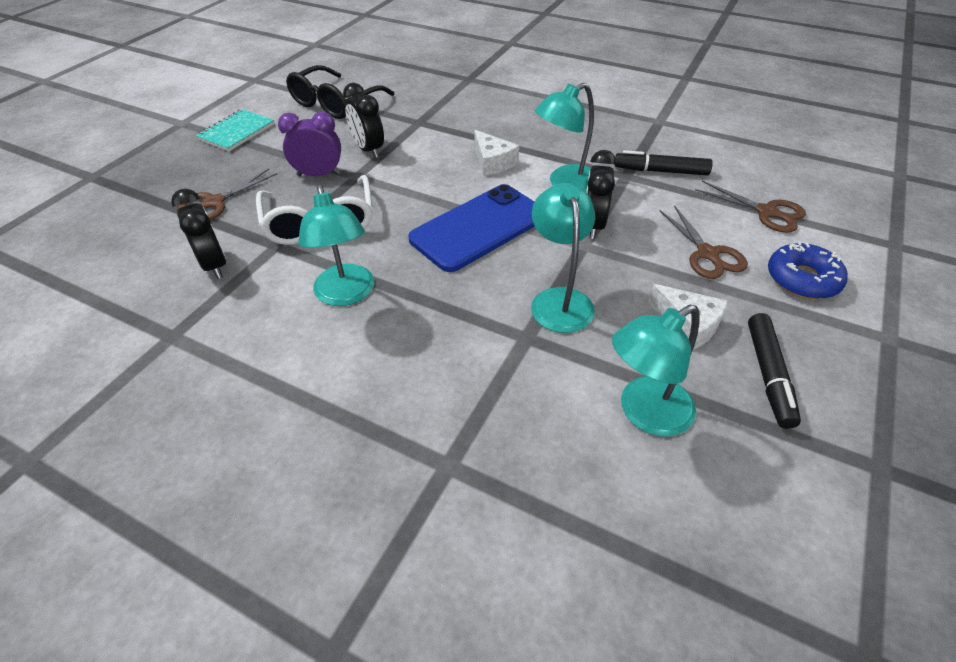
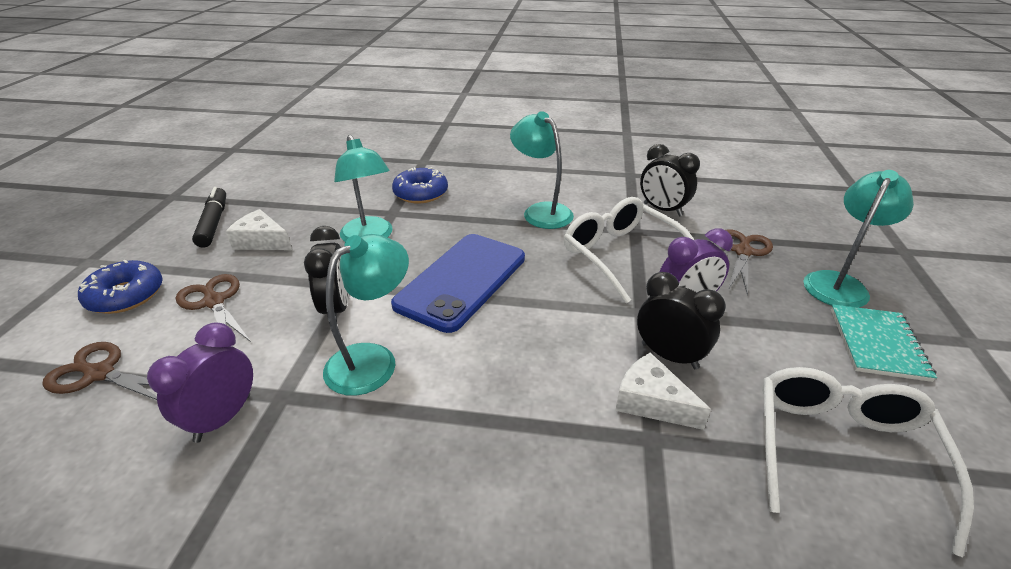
camera: 160 degrees right, 10 degrees down
black glasses [286,65,394,119] -> white glasses [762,367,974,558]
white cheese [474,130,519,176] -> white cheese moved to [615,352,711,430]
turquoise lamp [612,305,700,437] -> turquoise lamp moved to [803,170,914,308]
black marker [614,150,713,175] -> purple clock [147,322,253,443]
none -> blue donut [392,167,448,203]

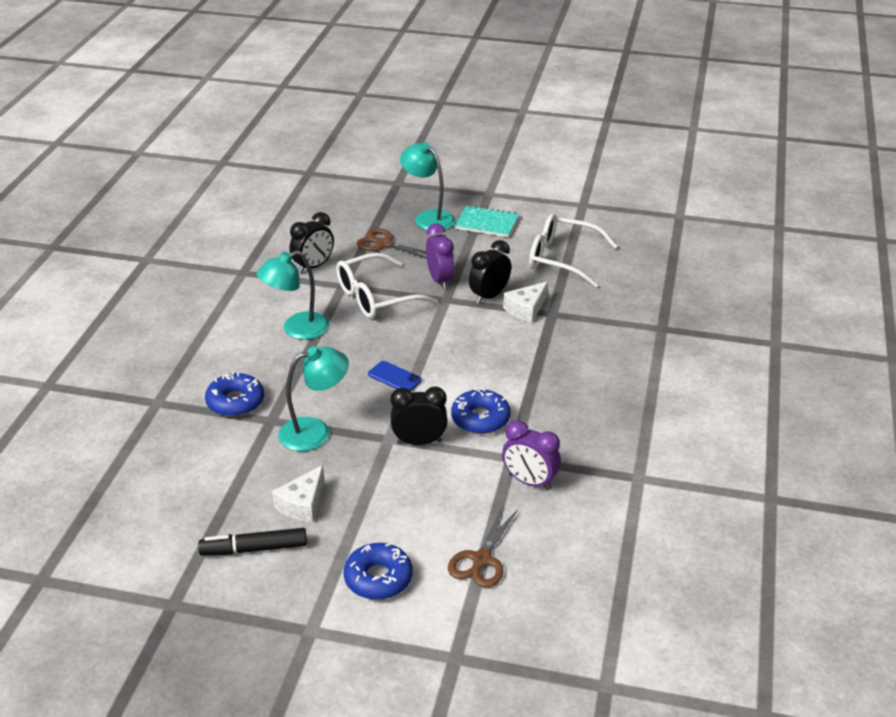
camera: 85 degrees left, 0 degrees up
brown scissors [176,274,251,342] -> none
turquoise lamp [323,234,409,396] -> blue donut [451,388,511,434]
blue phone [391,234,525,333] -> blue phone [368,361,422,391], size x0.44

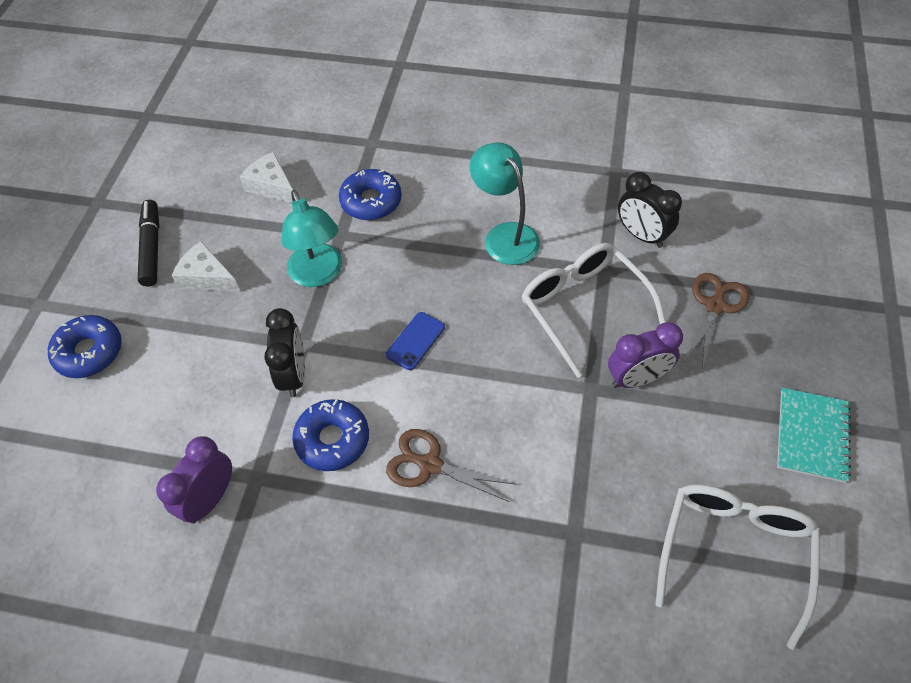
camera: 90 degrees right, 20 degrees up
turquoise lamp [400,142,455,230] -> none
brown scissors [448,506,518,588] -> brown scissors moved to [386,429,517,502]
black clock [469,240,511,304] -> none
white cheese [503,282,548,323] -> white cheese moved to [240,152,293,203]

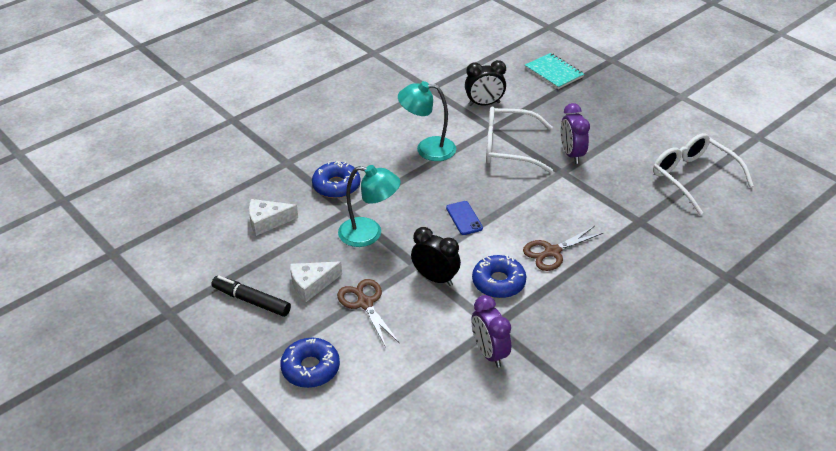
camera: 55 degrees left, 15 degrees down
purple clock [608,322,683,388] -> purple clock turned 150 degrees clockwise [561,103,590,164]
brown scissors [684,273,749,370] -> brown scissors moved to [337,279,399,347]
turquoise notebook [777,388,851,483] -> turquoise notebook moved to [525,53,584,89]

